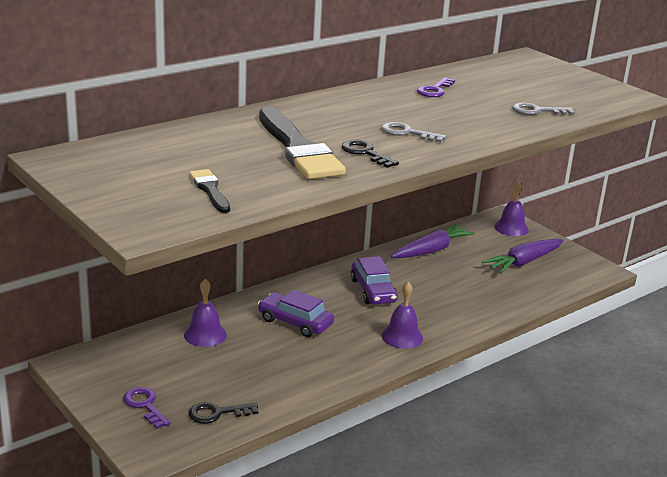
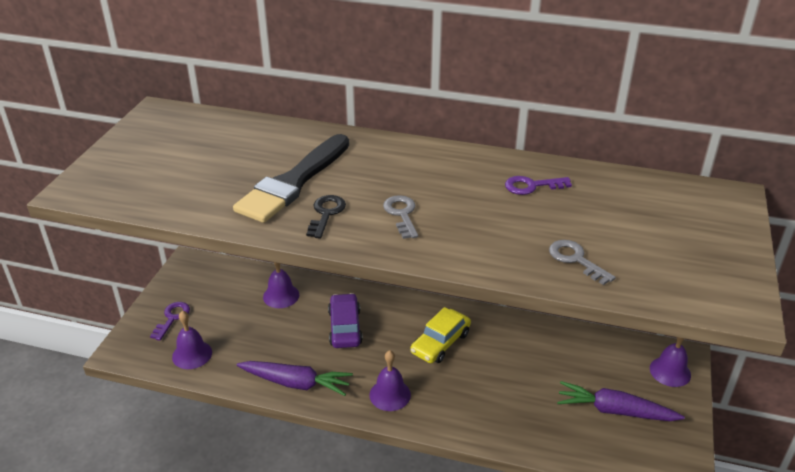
camera: 55 degrees right, 10 degrees up
black key [189,402,258,424] -> purple bell [172,311,212,369]
black brush [190,169,230,213] -> none
purple car [351,256,398,305] -> yellow car [410,307,471,363]
purple carrot [391,224,475,258] -> purple carrot moved to [237,361,353,396]

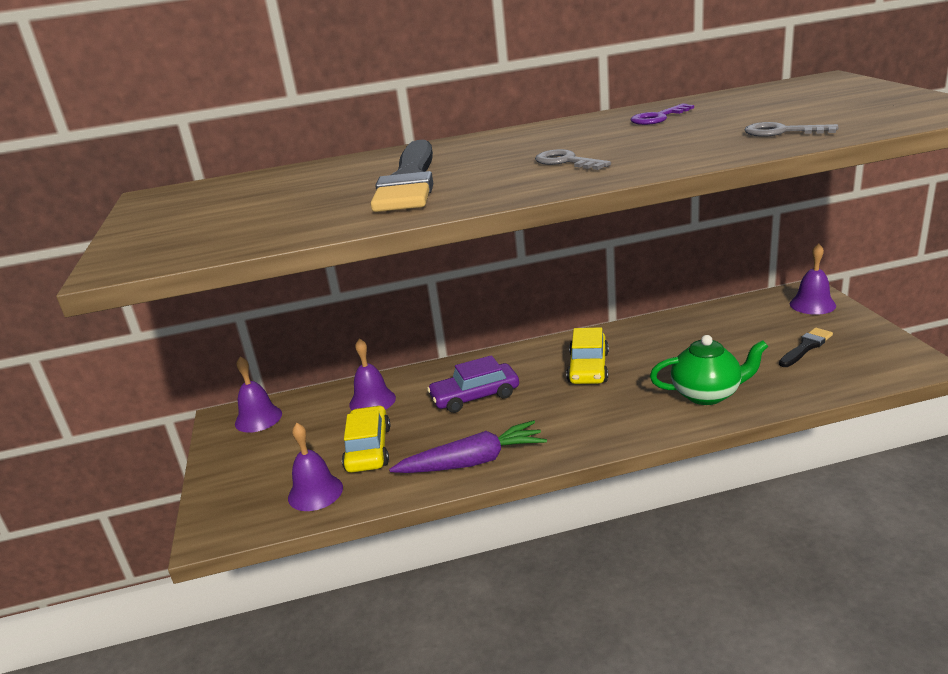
camera: 25 degrees left, 10 degrees down
purple key [150,302,190,341] -> none
black key [306,195,346,239] -> none
purple car [328,293,363,348] -> purple car turned 75 degrees counterclockwise [427,355,519,413]
purple bell [369,350,411,411] -> purple bell moved to [235,357,282,433]
purple carrot [557,381,685,421] -> black brush [779,328,833,367]
none -> yellow car [342,406,390,473]
none -> green teapot [650,335,768,405]

